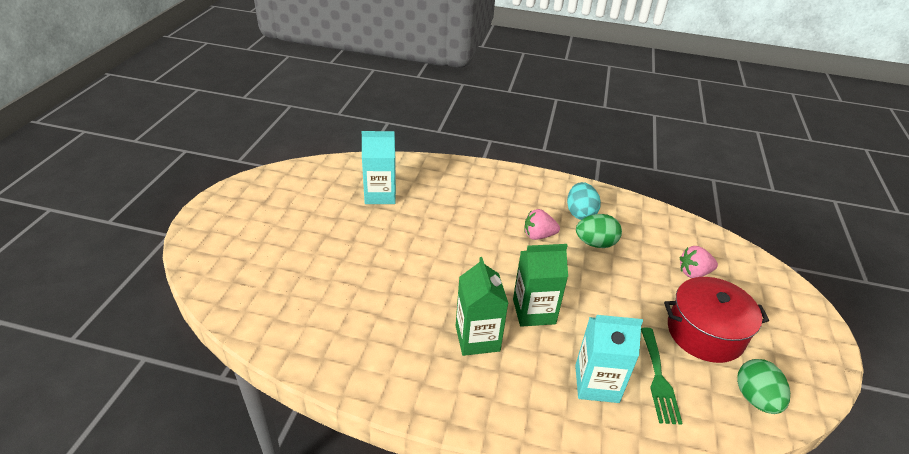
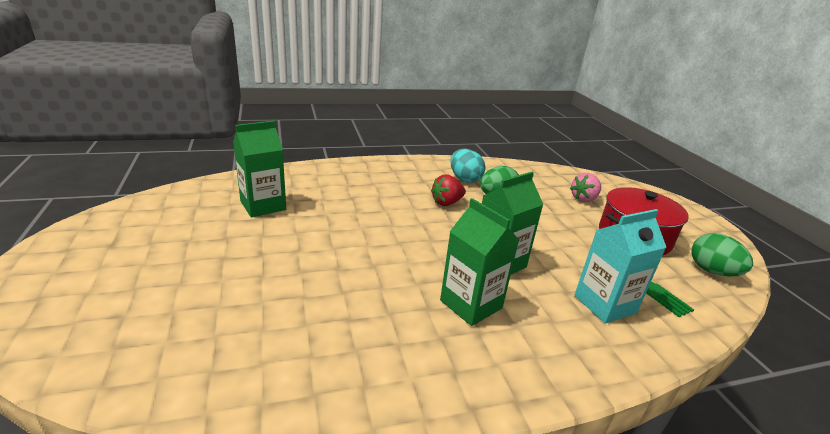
camera: 30 degrees left, 10 degrees down
turquoise carton [361,131,396,204] -> green carton [233,120,286,217]
pink strawberry [524,209,560,240] -> red strawberry [431,174,466,206]

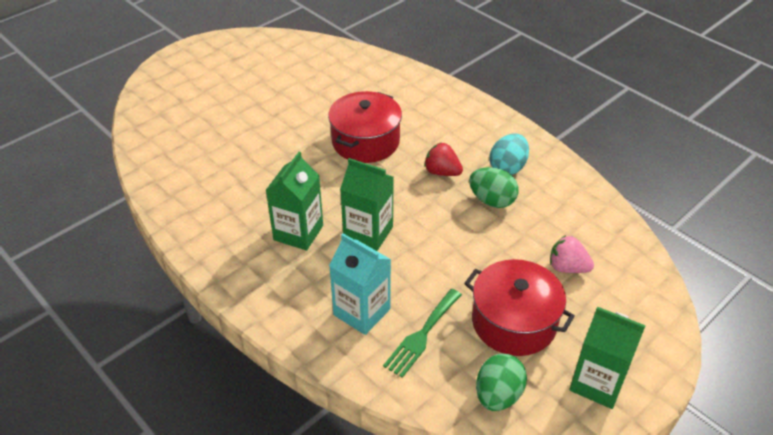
camera: 65 degrees right, 15 degrees up
green carton [233,120,286,217] -> green carton moved to [569,306,646,409]
none -> red pot [328,91,402,163]

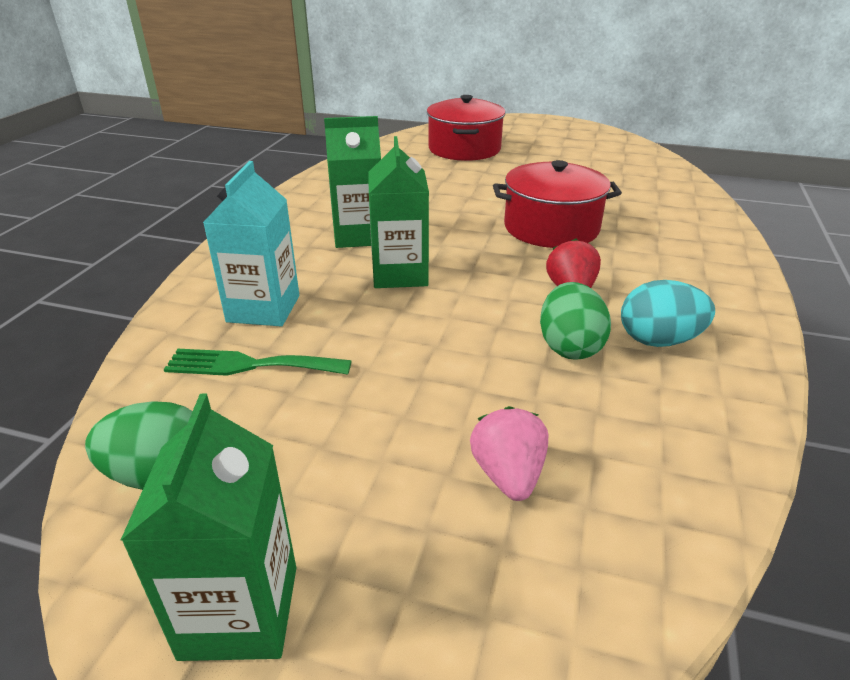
camera: 60 degrees right, 10 degrees down
red pot [464,259,575,356] -> red pot moved to [427,95,506,161]

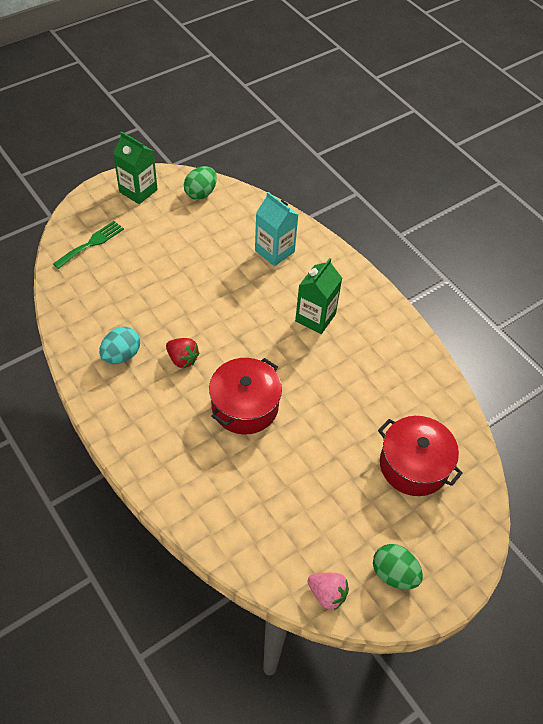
camera: 125 degrees right, 20 degrees up
green fork [164,349,352,376] -> green fork moved to [53,221,124,269]
green carton [368,136,429,288] -> none
pink strawberry [470,406,548,501] -> pink strawberry moved to [307,573,349,610]
green egg [540,282,611,360] -> green egg moved to [373,544,423,589]

